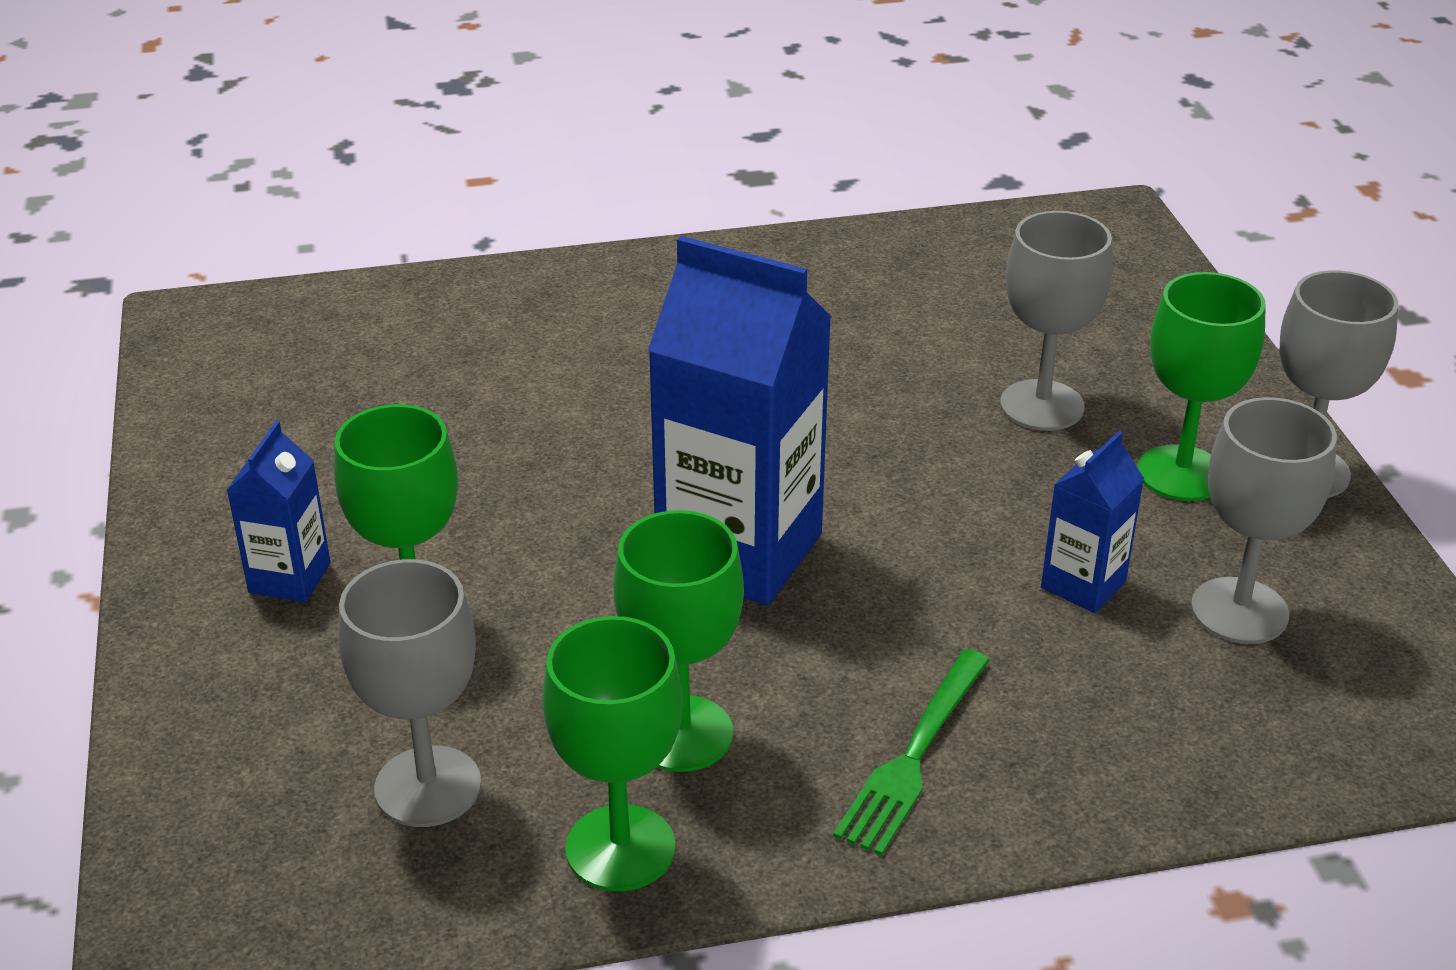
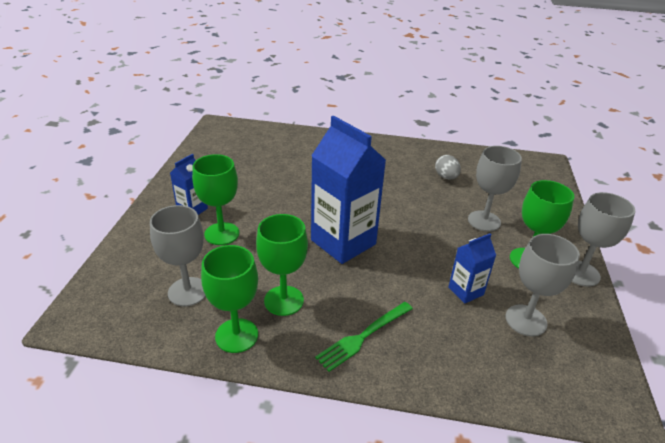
camera: 20 degrees right, 0 degrees up
none -> grey egg [435,155,461,179]

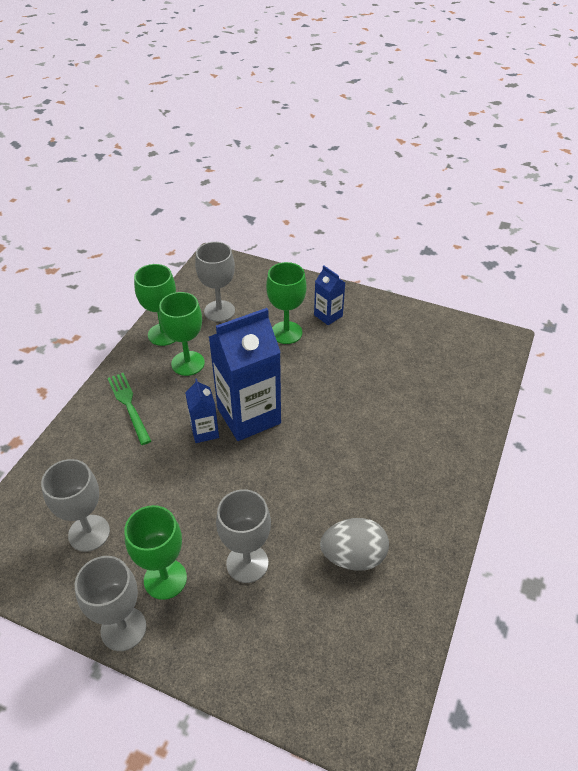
camera: 105 degrees right, 10 degrees up
grey egg [435,155,461,179] -> grey egg [320,518,389,571], size x1.53
blue carton [448,233,496,303] -> blue carton moved to [185,378,219,443]

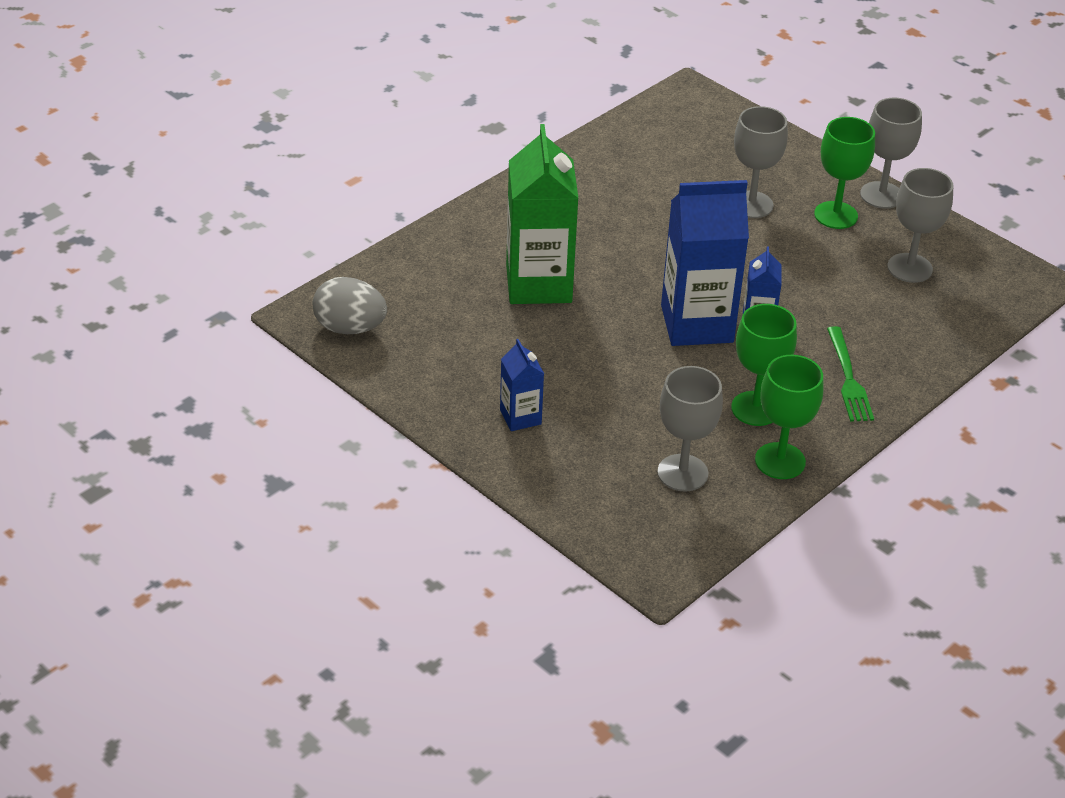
camera: 160 degrees left, 5 degrees down
green goblet [266,262,307,344] -> none
grey egg [320,518,389,571] -> grey egg moved to [313,277,387,334]
none -> green carton [506,124,579,304]

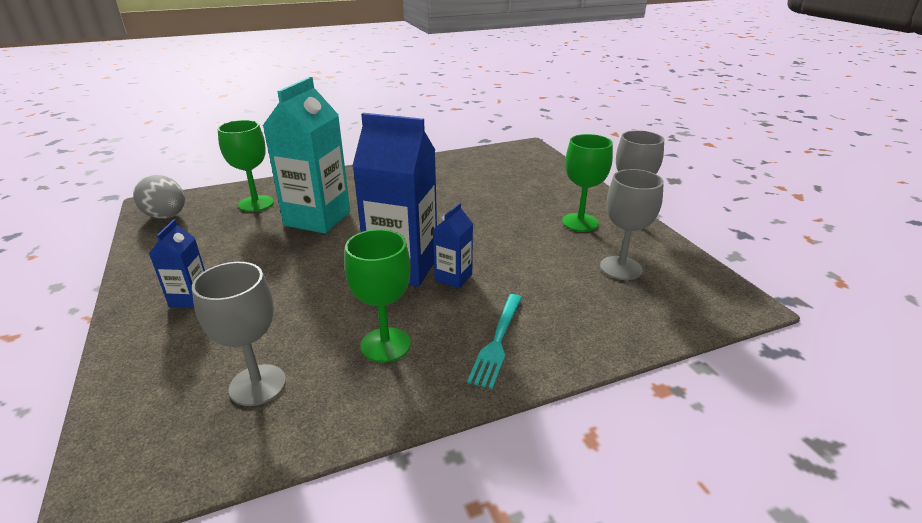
camera: 25 degrees right, 10 degrees down
green carton [506,124,579,304] -> turquoise carton [263,77,350,234]
grey goblet [734,106,788,218] -> none
green goblet [755,355,824,479] -> green goblet moved to [218,120,274,212]
green fork [827,326,874,422] -> turquoise fork [467,294,522,389]

